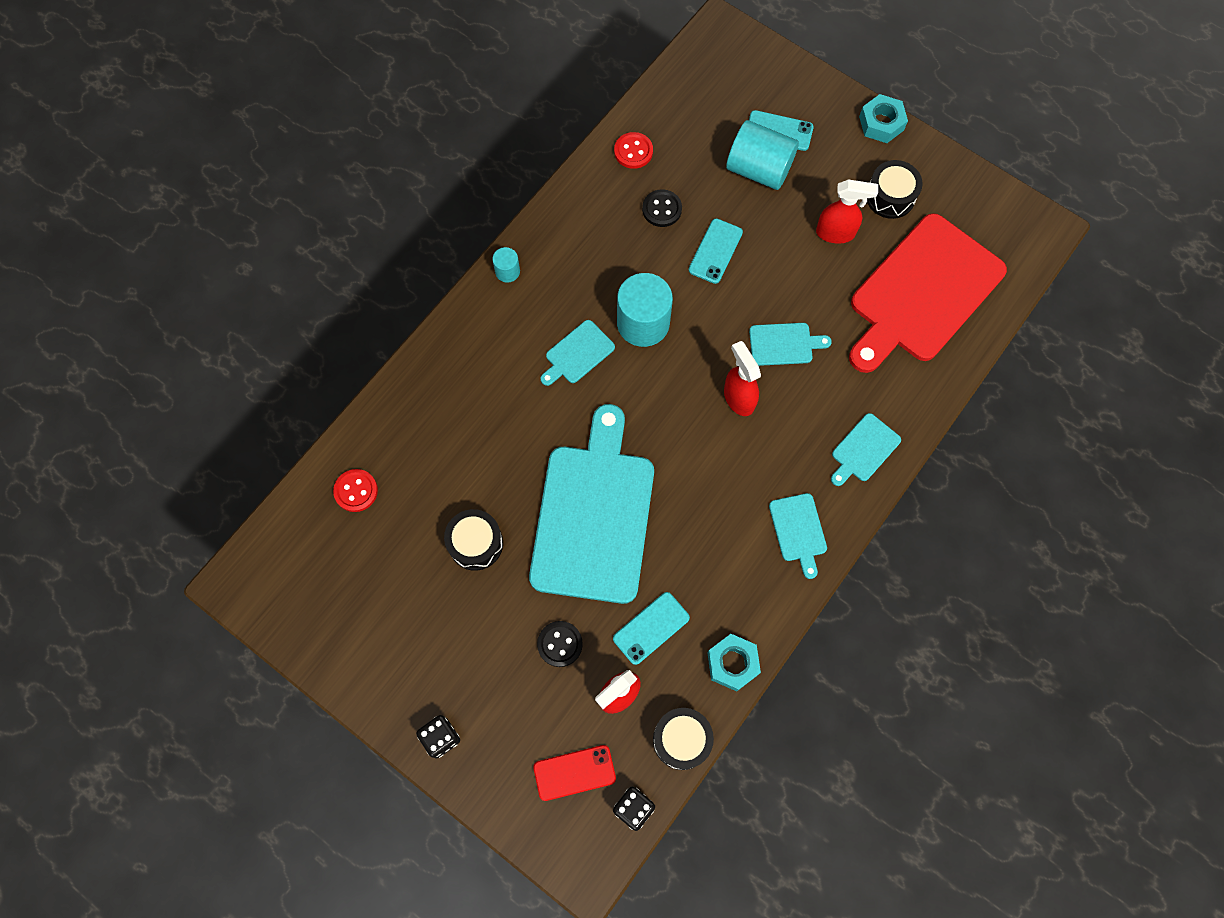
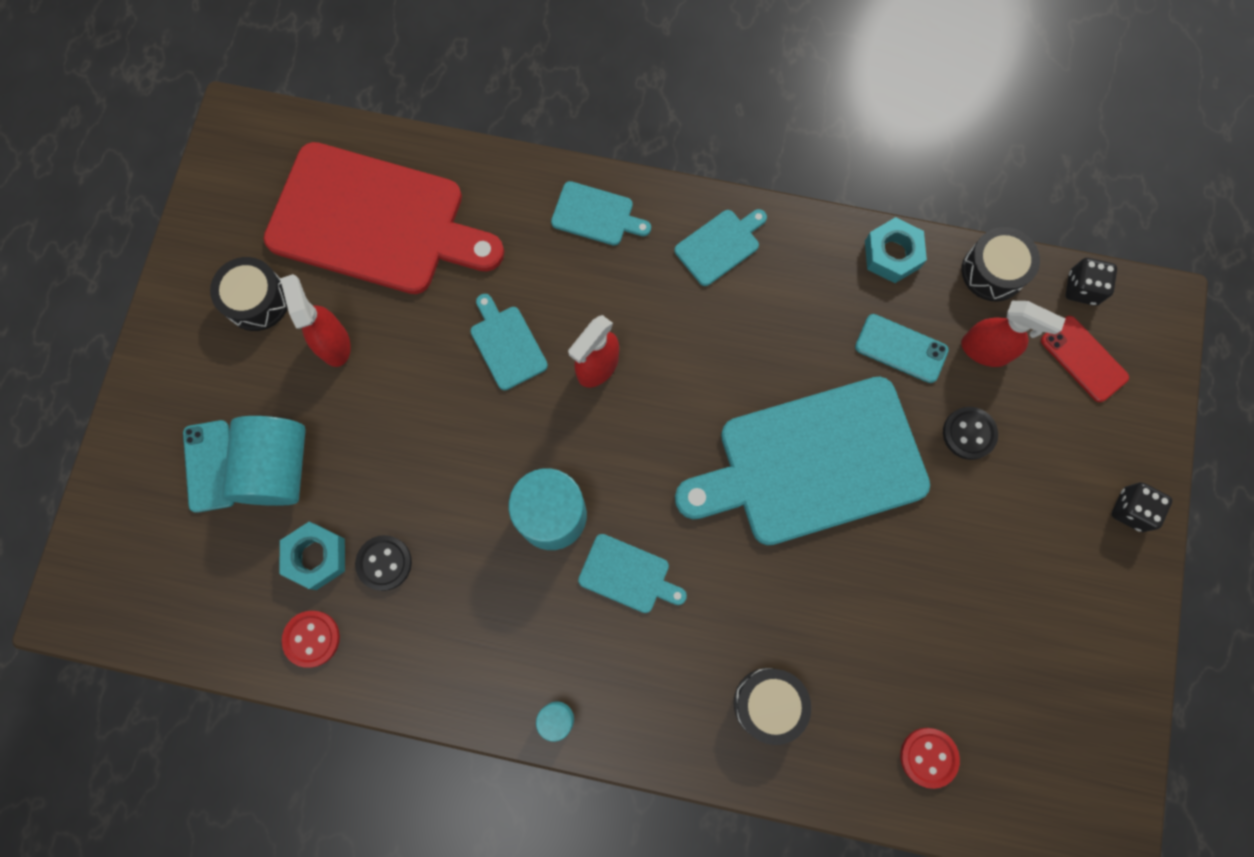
camera: 115 degrees left, 5 degrees up
black drum [444,509,503,571] -> black drum moved to [734,668,811,745]
turquoise phone [689,218,743,284] -> none
turquoise nut [859,94,908,143] -> turquoise nut moved to [280,522,345,590]

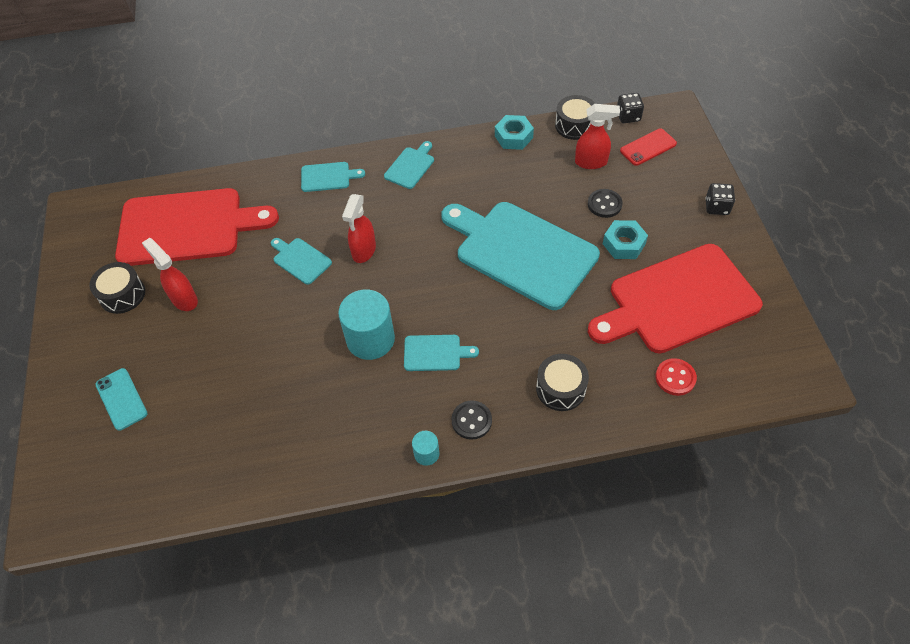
camera: 20 degrees left, 20 degrees down
turquoise cylinder [222,416,306,506] -> none
turquoise nut [280,522,345,590] -> turquoise nut moved to [603,220,648,259]
red button [282,611,340,668] -> none
black button [355,535,412,591] -> black button moved to [452,400,492,440]
turquoise cutting board [675,377,930,545] -> turquoise cutting board turned 75 degrees clockwise [441,202,600,310]
turquoise phone [855,314,949,383] -> none
red phone [1041,316,1129,402] -> red phone turned 60 degrees counterclockwise [620,128,677,166]
none -> red cutting board [588,244,763,354]

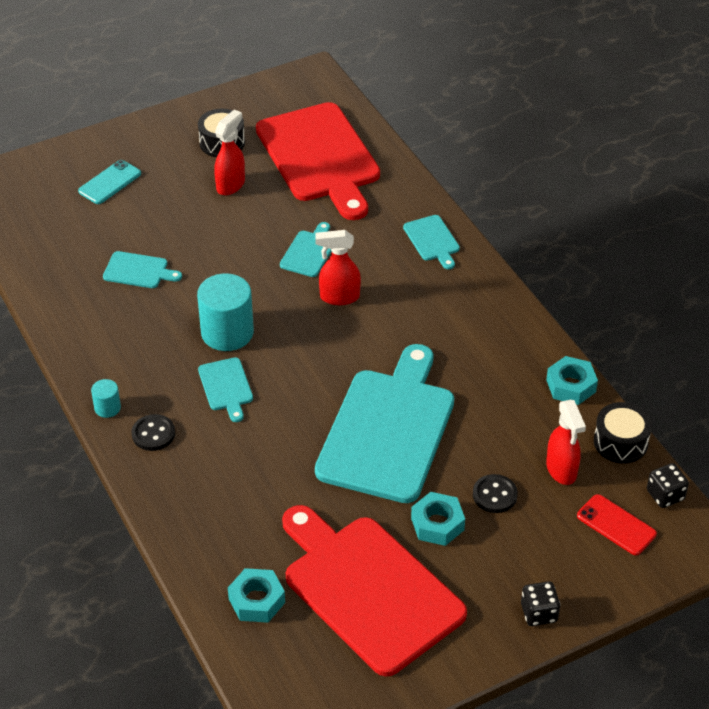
camera: 70 degrees right, 10 degrees down
turquoise cutting board [384,141,434,189] -> turquoise cutting board moved to [103,251,182,288]
black drum [536,354,589,411] -> none
red button [655,358,697,396] -> turquoise nut [228,568,285,623]

